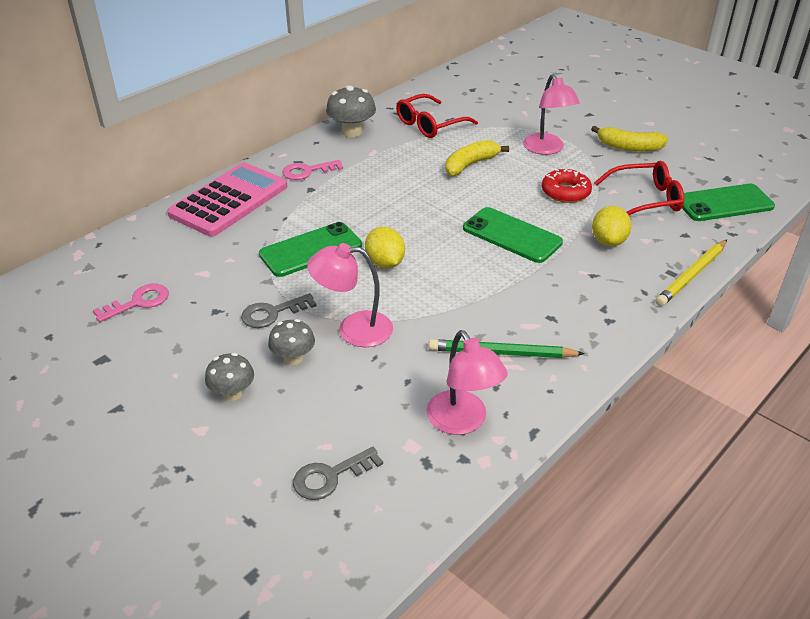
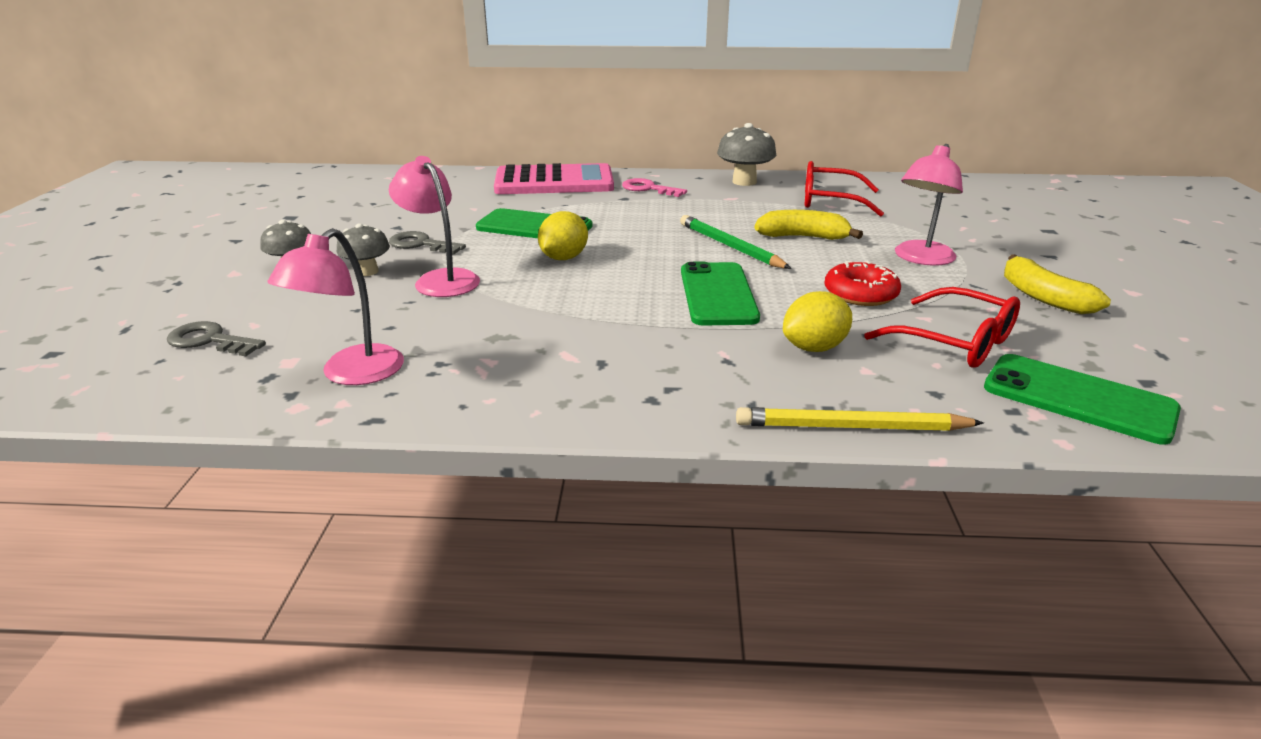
camera: 50 degrees right, 10 degrees down
pink key [93,284,169,322] -> none
green pencil [429,339,585,358] -> green pencil moved to [680,215,791,269]

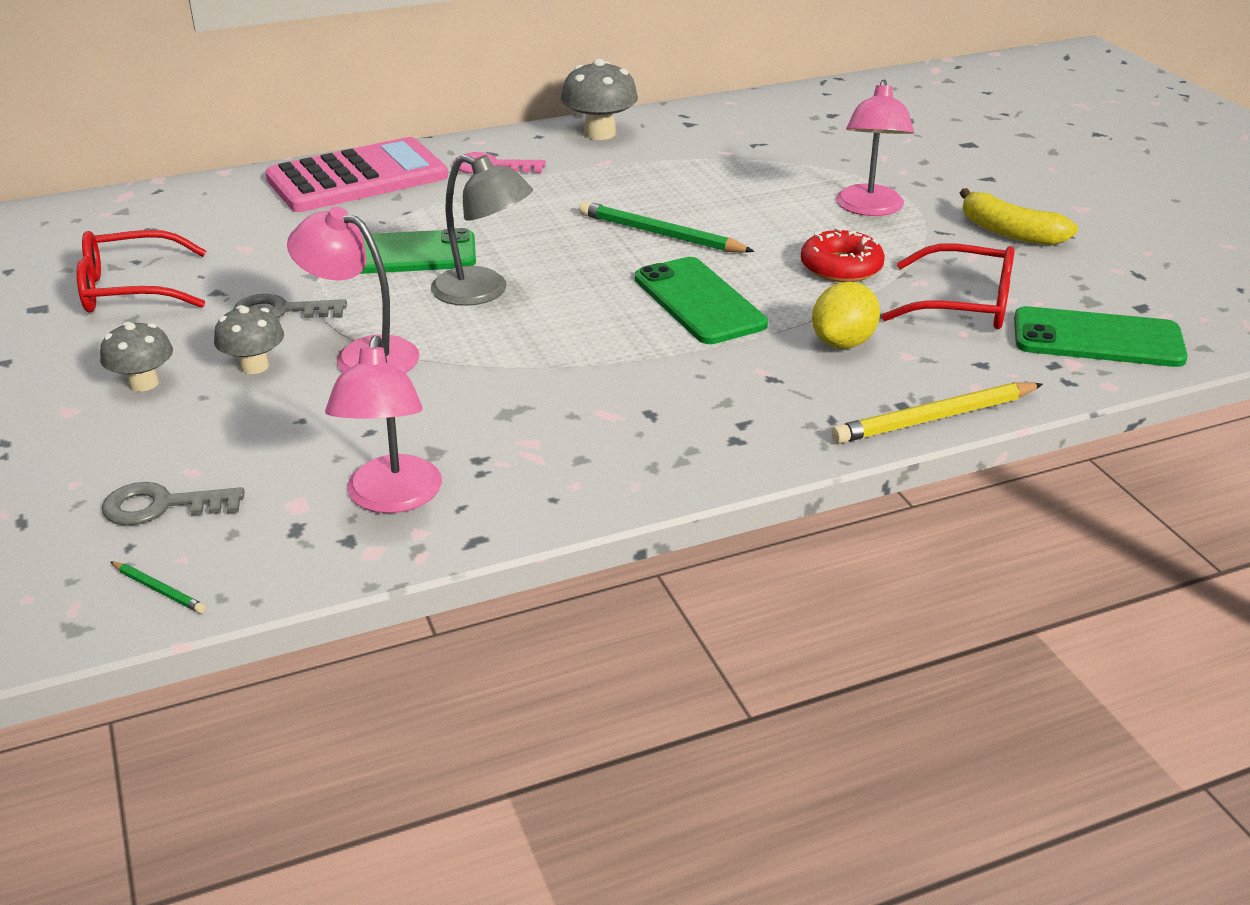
camera: 25 degrees left, 5 degrees up
yellow lemon [538,211,588,260] -> grey lamp [431,155,533,306]
yellow banana [755,210,863,240] -> none
red glasses [805,161,884,217] -> red glasses moved to [77,230,206,312]
none -> green pencil [110,561,206,613]

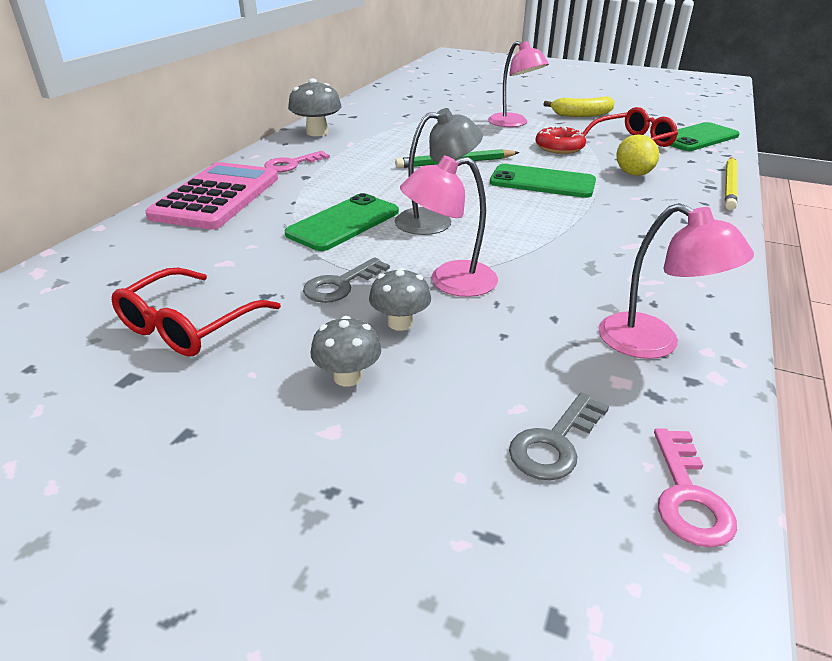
camera: 45 degrees left, 0 degrees up
green pencil [110,561,206,613] -> pink key [654,428,737,548]

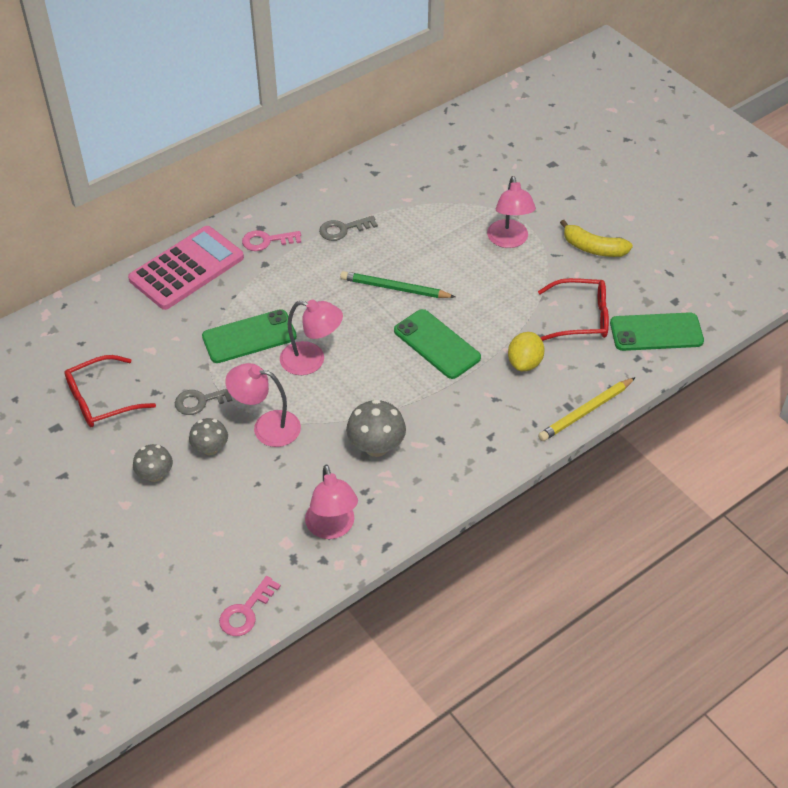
camera: 30 degrees right, 15 degrees up
grey mushroom [288,78,342,136] -> grey mushroom moved to [346,399,406,457]
grey lamp [395,108,483,235] -> pink lamp [280,299,343,375]
grey key [509,392,609,480] -> grey key moved to [319,216,378,241]
red donut [535,126,586,154] -> none

